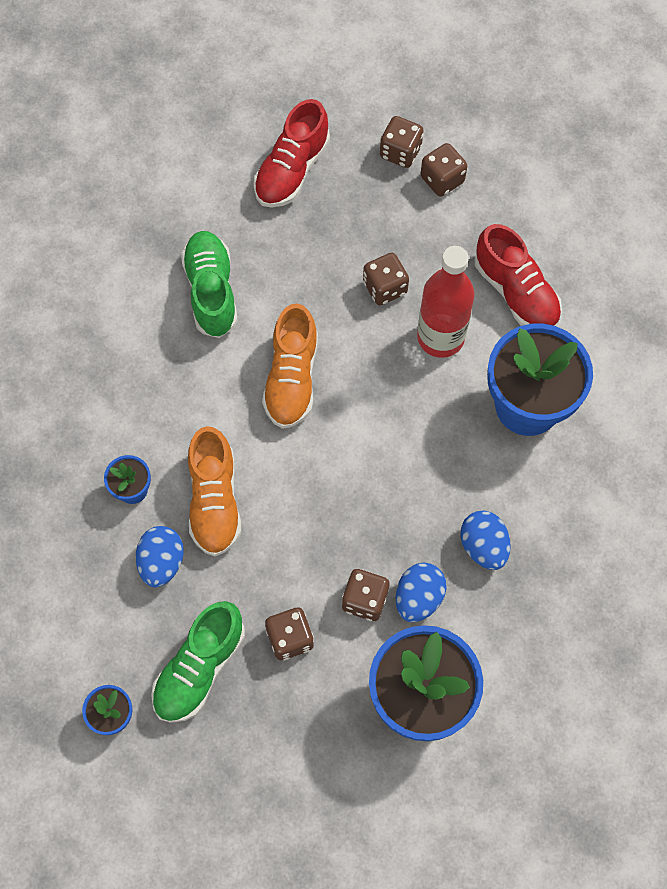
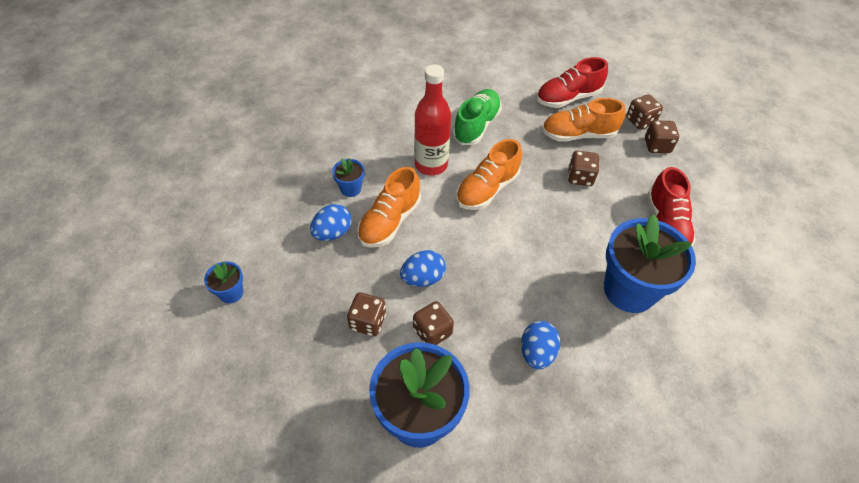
camera: 35 degrees right, 15 degrees down
green shoe [151,601,245,723] -> none
blue egg [396,563,447,622] -> blue egg moved to [400,250,446,287]
red bottle [417,246,475,358] -> red bottle moved to [414,64,451,175]
none -> orange shoe [542,98,625,142]

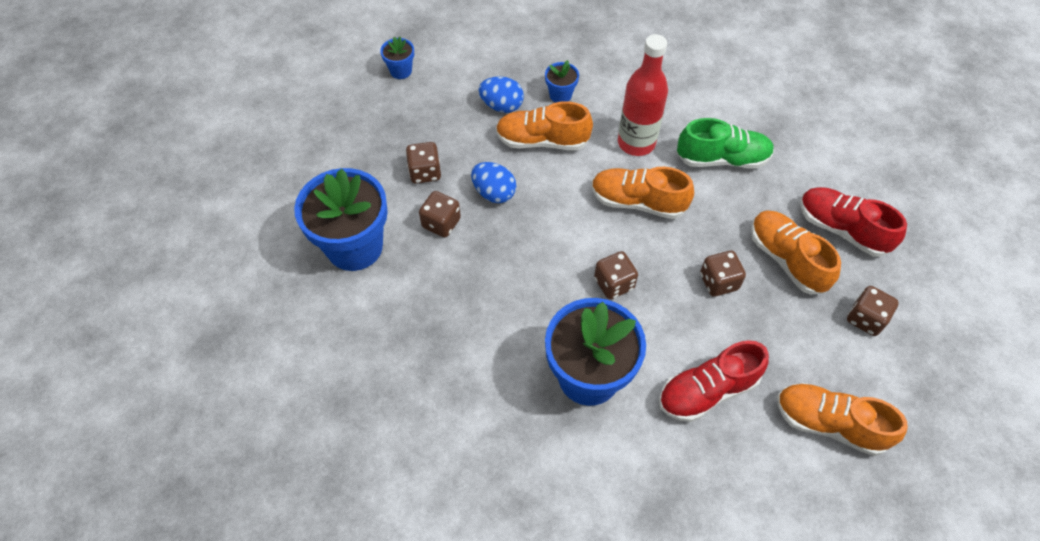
camera: 65 degrees right, 5 degrees up
blue egg [521,321,560,370] -> none
brown dice [645,121,679,153] -> brown dice moved to [594,251,638,299]
none -> orange shoe [777,383,908,456]

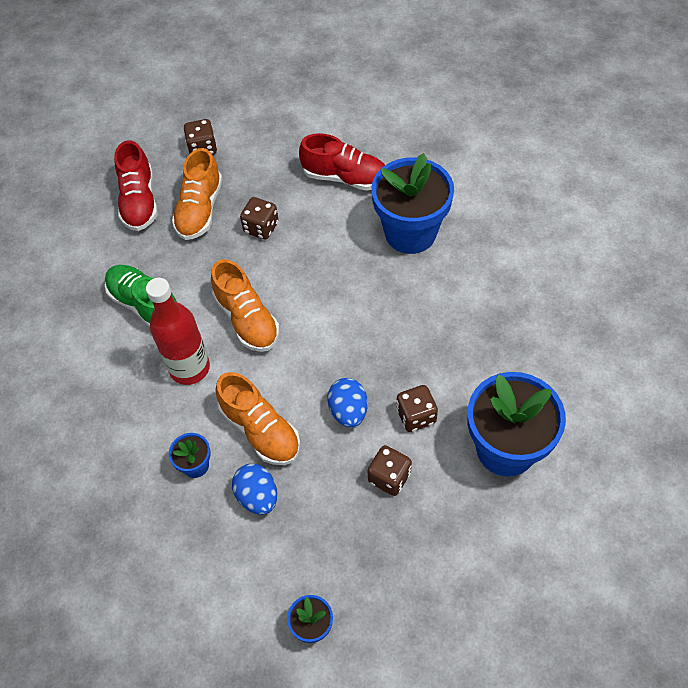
camera: 135 degrees left, 0 degrees up
brown dice [594,251,638,299] -> none
orange shoe [777,383,908,456] -> none

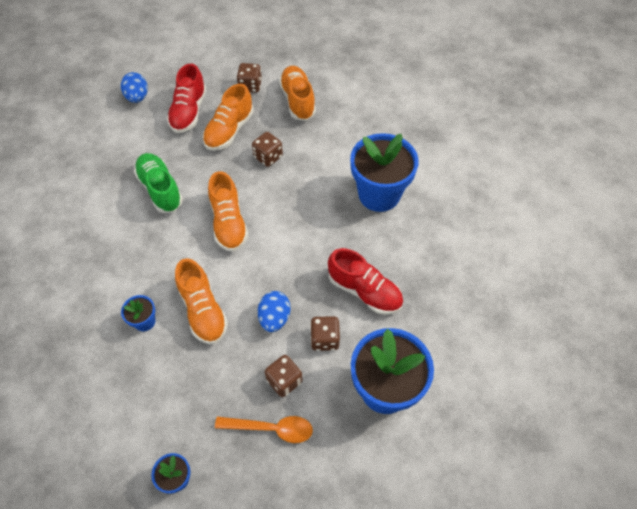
camera: 15 degrees right, 0 degrees up
red bottle [146,278,210,385] -> none
blue egg [232,464,277,515] -> blue egg moved to [121,72,148,103]
red shoe [299,133,385,191] -> red shoe moved to [328,248,403,315]
none -> orange spoon [215,416,313,443]
none -> orange shoe [279,66,316,121]

